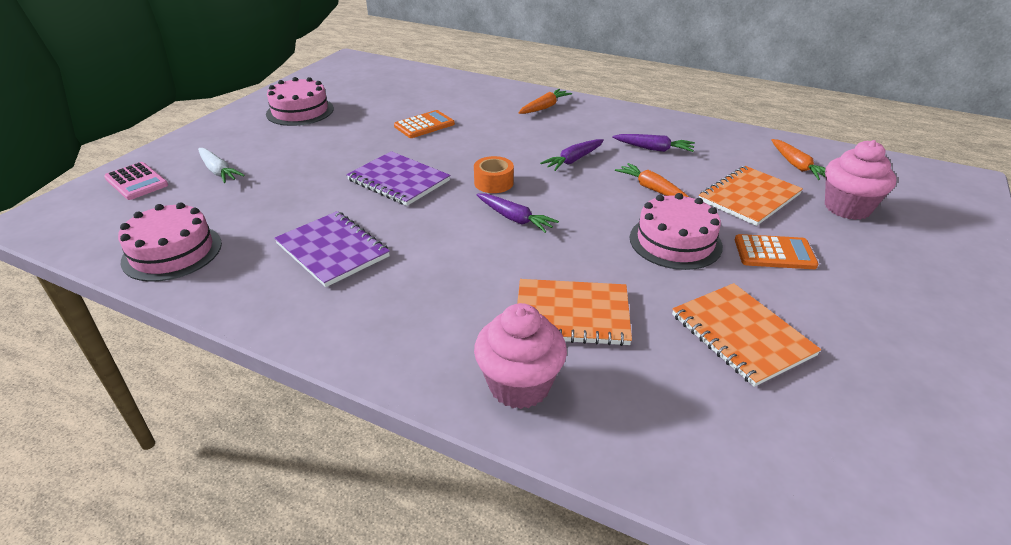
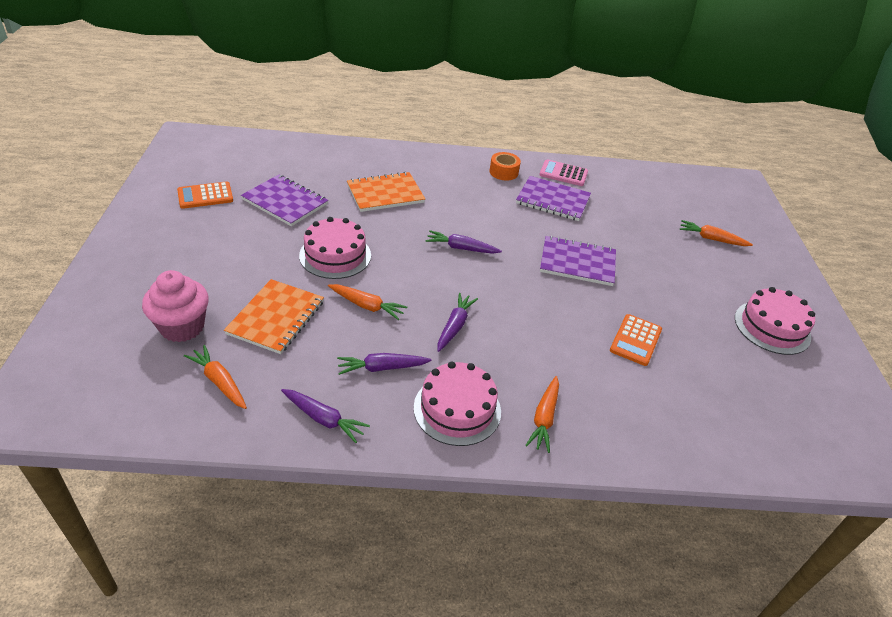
camera: 150 degrees right, 5 degrees up
pink calculator [104,162,168,200] -> pink calculator moved to [539,159,588,186]
pink cake [118,202,222,282] -> pink cake moved to [414,361,501,446]
white carrot [198,148,245,183] -> orange carrot [680,220,753,246]
orange tape [474,156,514,193] -> orange tape moved to [490,152,521,181]
pink cupcake [474,303,567,409] -> none
orange notebook [672,283,821,387] -> purple notebook [241,175,328,226]
orange calculator [735,234,818,269] -> orange calculator moved to [177,182,233,209]
none -> purple carrot [281,389,370,443]

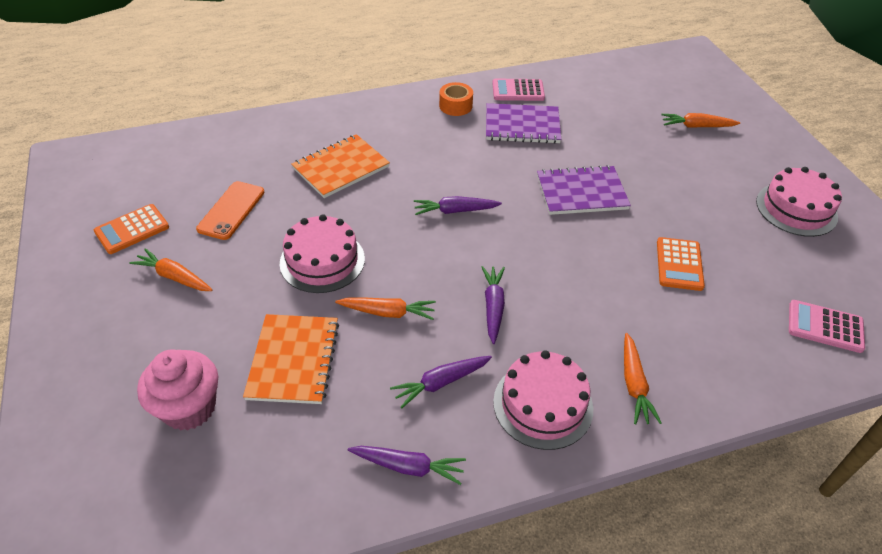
camera: 15 degrees left, 5 degrees up
orange carrot [184,345,247,409] -> orange carrot moved to [129,248,212,291]
purple notebook [241,175,328,226] -> orange phone [196,181,265,240]
none -> pink calculator [789,300,865,353]

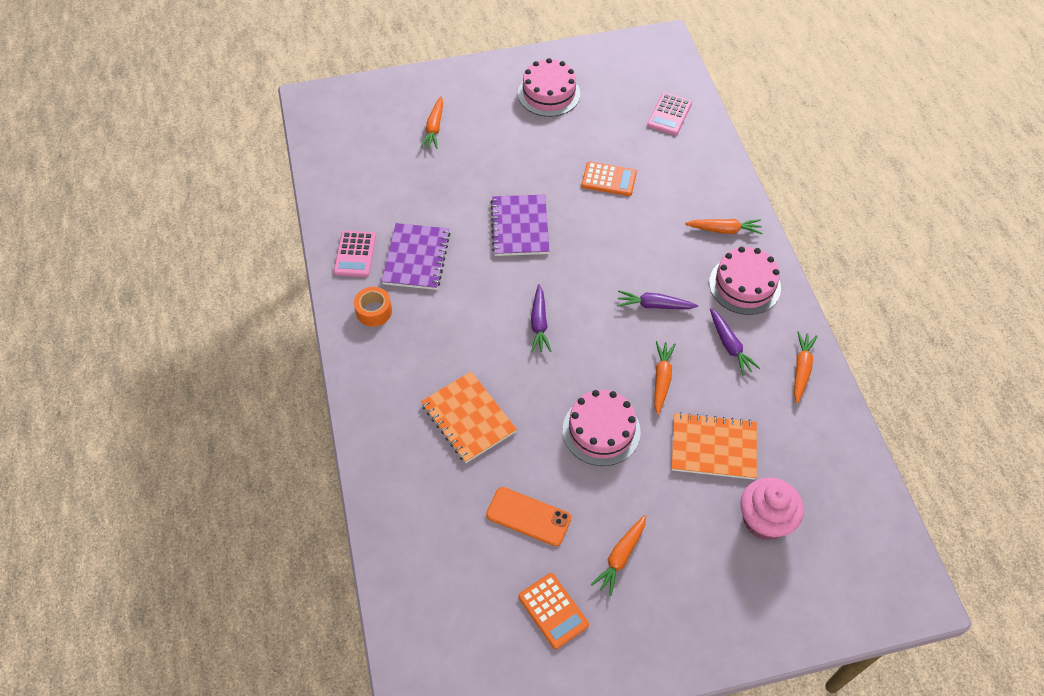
camera: 85 degrees left, 10 degrees up
purple carrot [348,446,466,485] -> orange carrot [794,331,817,403]

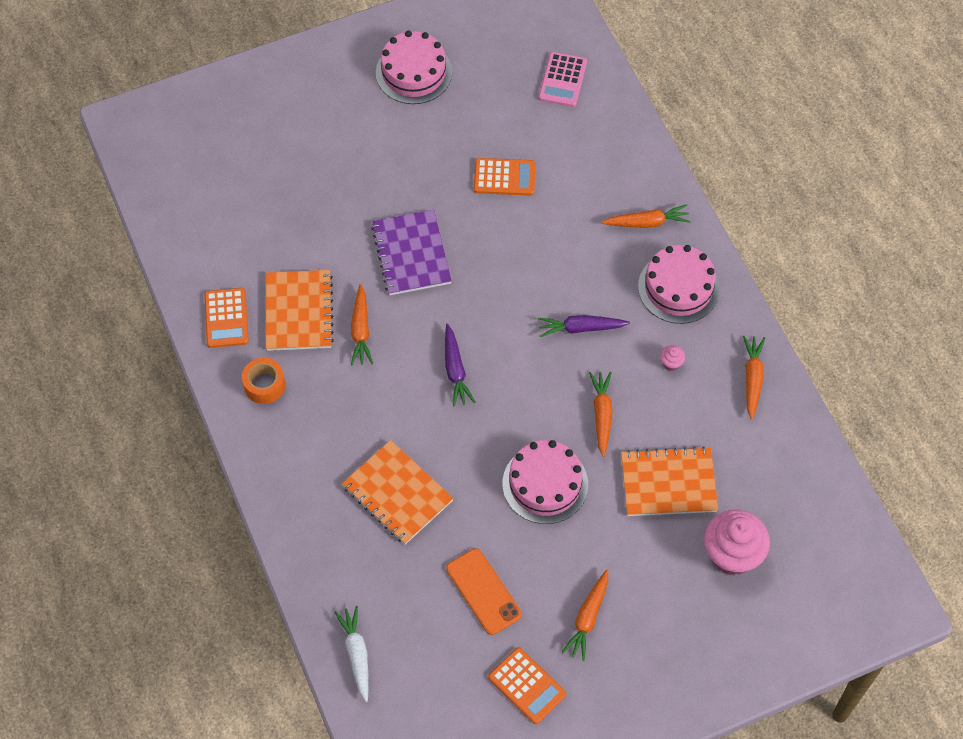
camera: 10 degrees left, 5 degrees up
pink calculator [334,231,376,277] -> orange calculator [204,288,249,348]
purple notebook [381,223,450,290] -> orange notebook [266,270,334,351]
orange carrot [420,96,443,149] -> orange carrot moved to [351,284,373,365]
orange phone [486,487,571,546] -> orange phone turned 45 degrees clockwise [446,548,522,635]
purple carrot [710,308,760,376] -> pink cupcake [660,345,685,371]
none -> white carrot [334,606,369,702]

